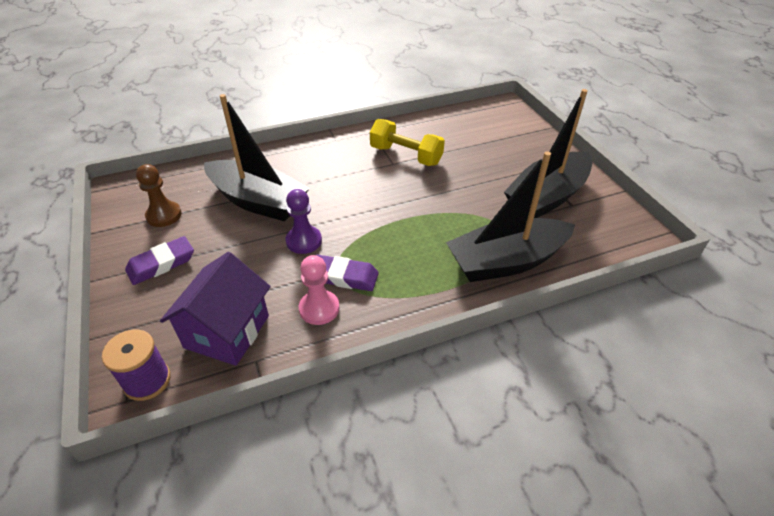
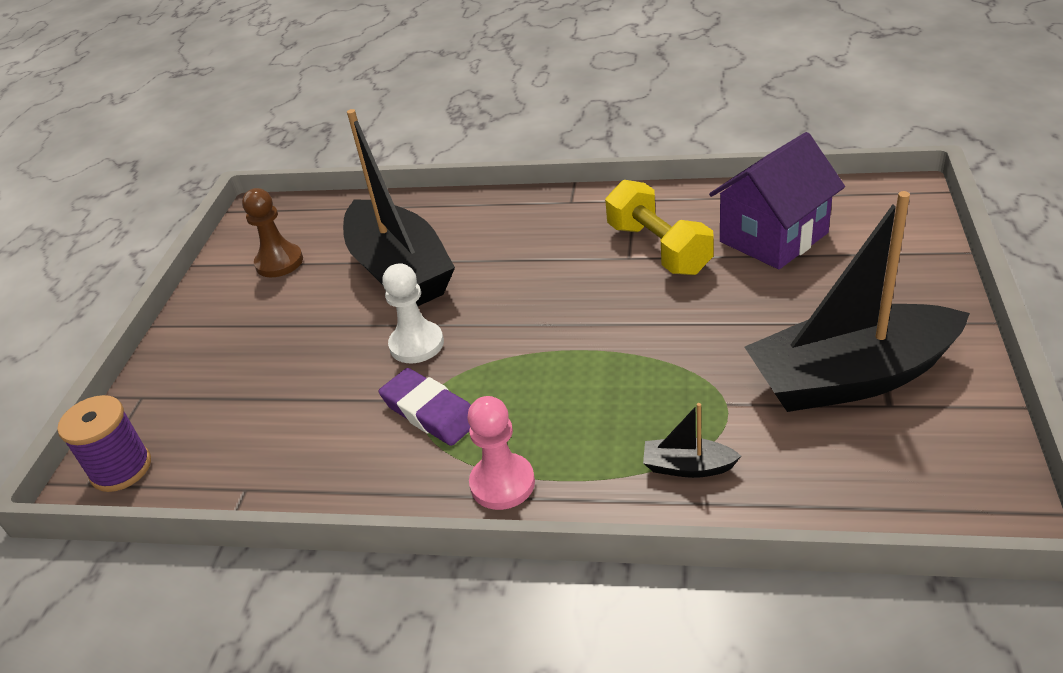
camera: 35 degrees right, 5 degrees down
purple eraser [125,236,194,285] -> none
purple house [160,252,271,366] -> purple house moved to [709,132,845,269]
purple pawn [286,189,322,254] -> white pawn [382,263,444,363]
pink pawn [299,255,340,325] -> pink pawn moved to [467,396,535,510]
black boat [446,151,575,282] -> black boat [643,403,741,478], size x0.40

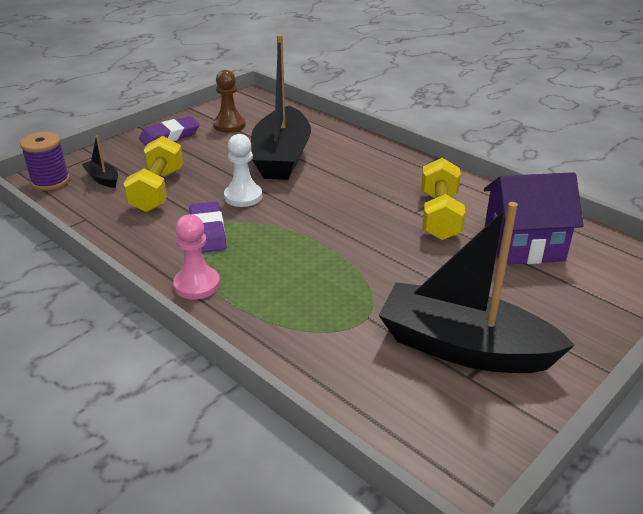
camera: 30 degrees right, 5 degrees down
black boat [643,403,741,478] -> black boat moved to [81,135,118,188]
none -> yellow dumbbell [123,136,183,212]
none -> purple eraser [139,116,200,145]

